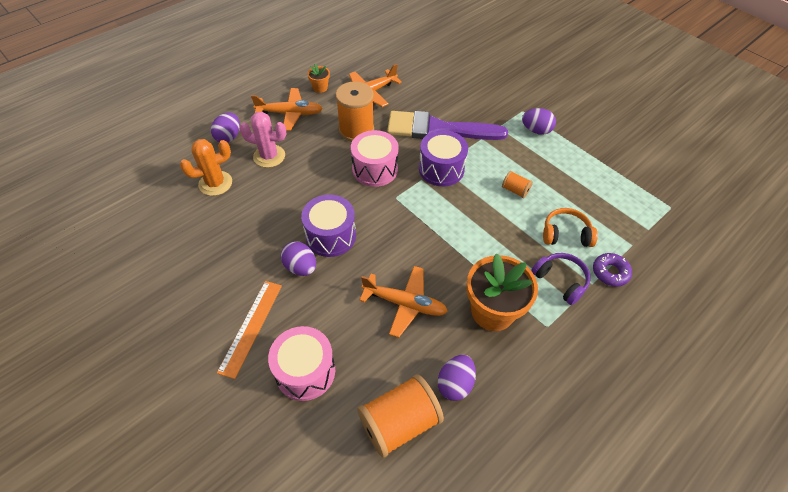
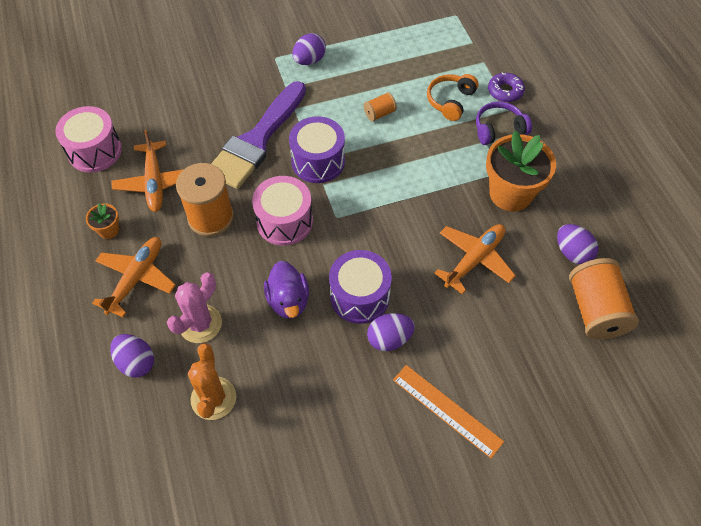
camera: 65 degrees left, 5 degrees up
pink drum [268,326,335,401] -> pink drum moved to [55,106,122,173]
none -> purple duck [264,261,309,319]

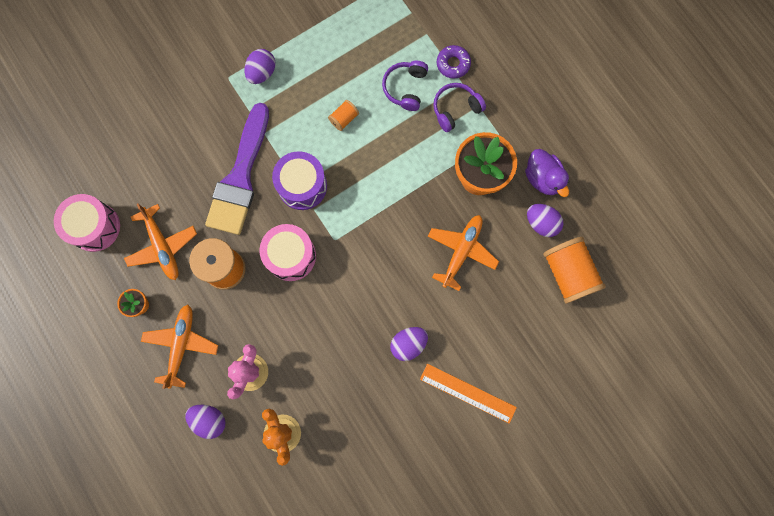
camera: 15 degrees left, 20 degrees up
purple duck [264,261,309,319] -> purple duck moved to [525,149,570,197]
purple drum [329,250,392,324] -> none
orange headphones [427,74,479,121] -> purple headphones [382,61,428,111]

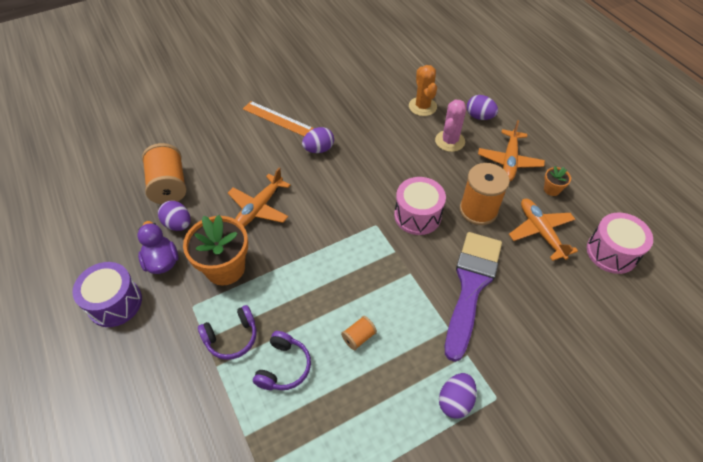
camera: 175 degrees left, 25 degrees down
purple drum [272,151,327,210] -> purple drum moved to [72,262,142,327]
purple donut [437,45,471,78] -> none

